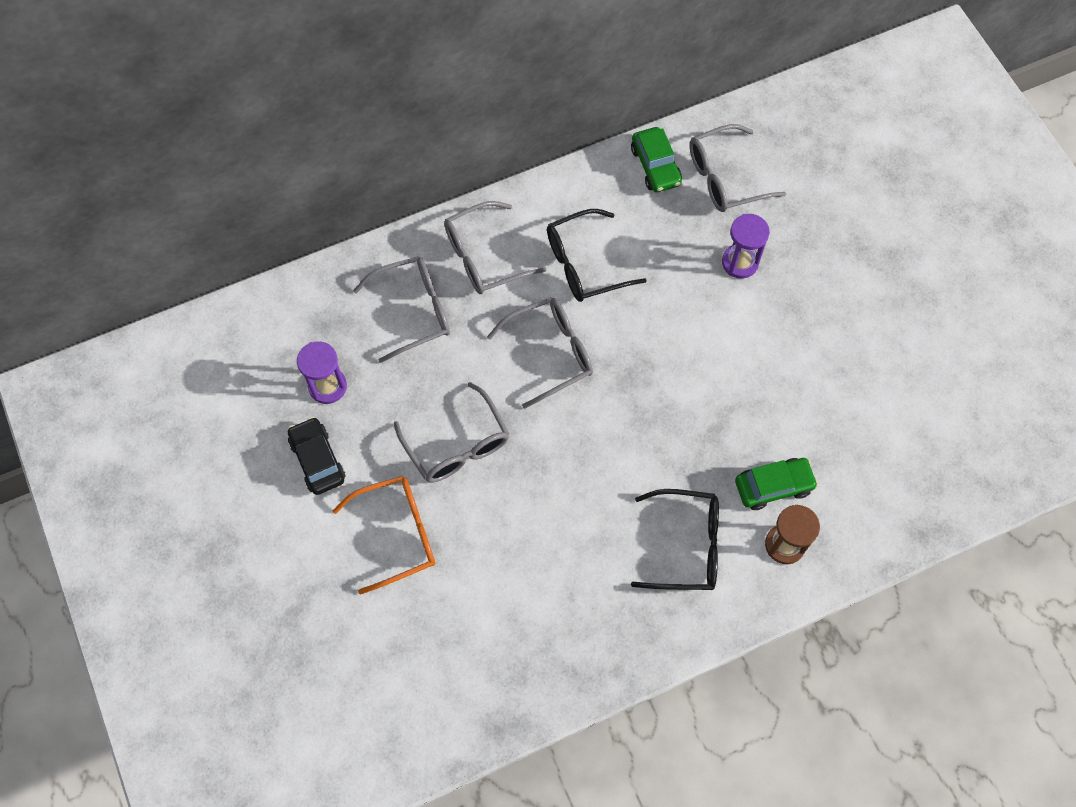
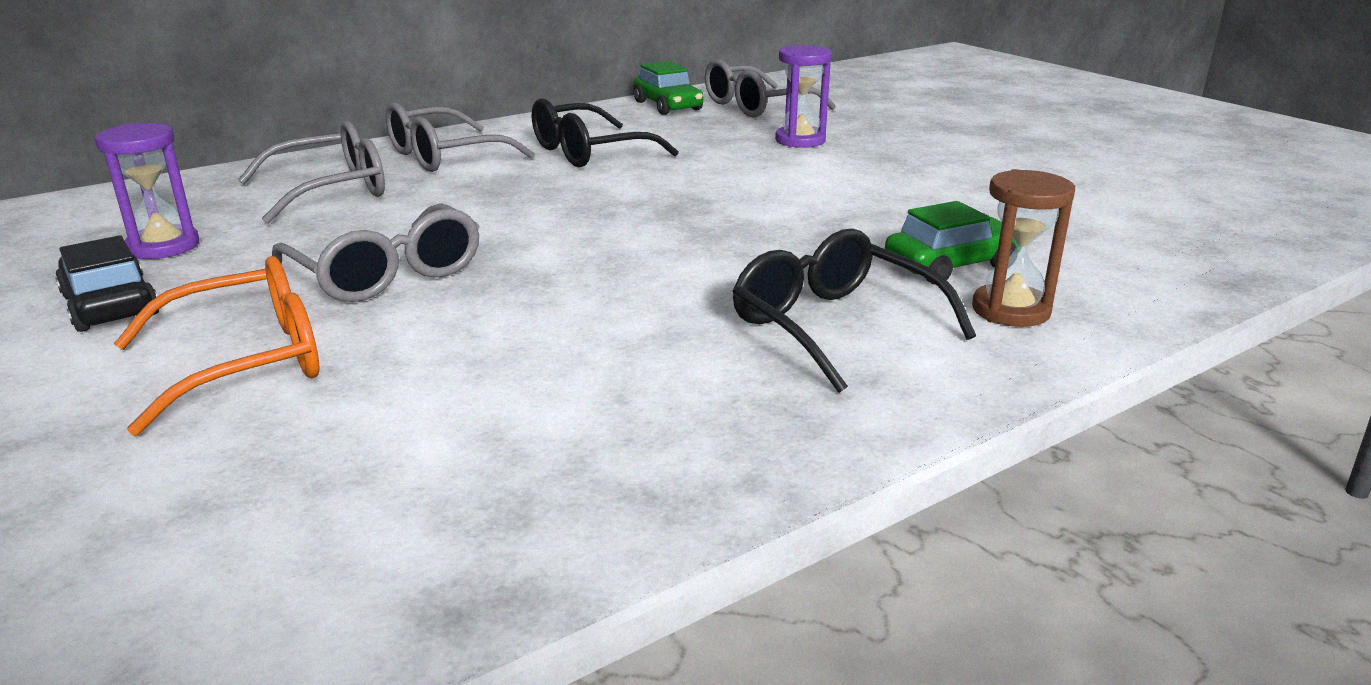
camera: 10 degrees left, 40 degrees down
grey glasses [487,297,593,409] -> none
black glasses [631,489,719,590] -> black glasses turned 120 degrees counterclockwise [732,229,976,393]

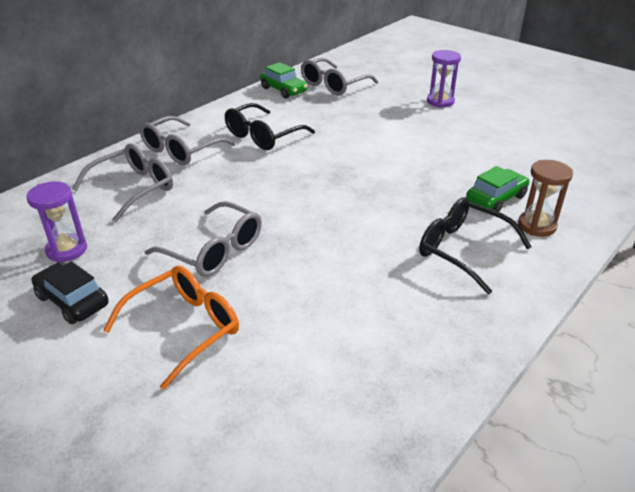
camera: 15 degrees left, 10 degrees up
purple hourglass [775,45,832,148] -> purple hourglass moved to [427,50,461,108]

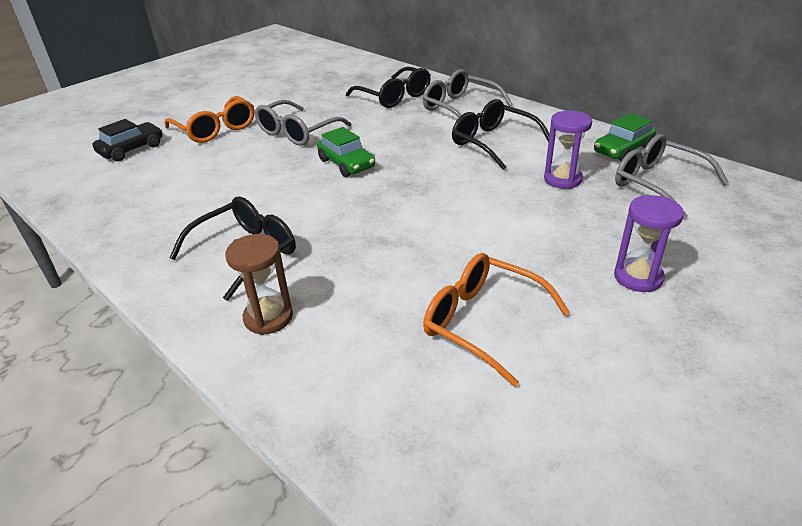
camera: 95 degrees right, 0 degrees up
purple hourglass [26,181,87,262] -> purple hourglass moved to [544,111,592,189]
black car [31,261,109,324] -> black car moved to [93,119,162,161]
grey glasses [72,143,173,222] -> black glasses [346,67,431,108]
green car [466,166,529,212] -> green car moved to [317,127,375,177]
none -> orange glasses [423,253,570,387]

